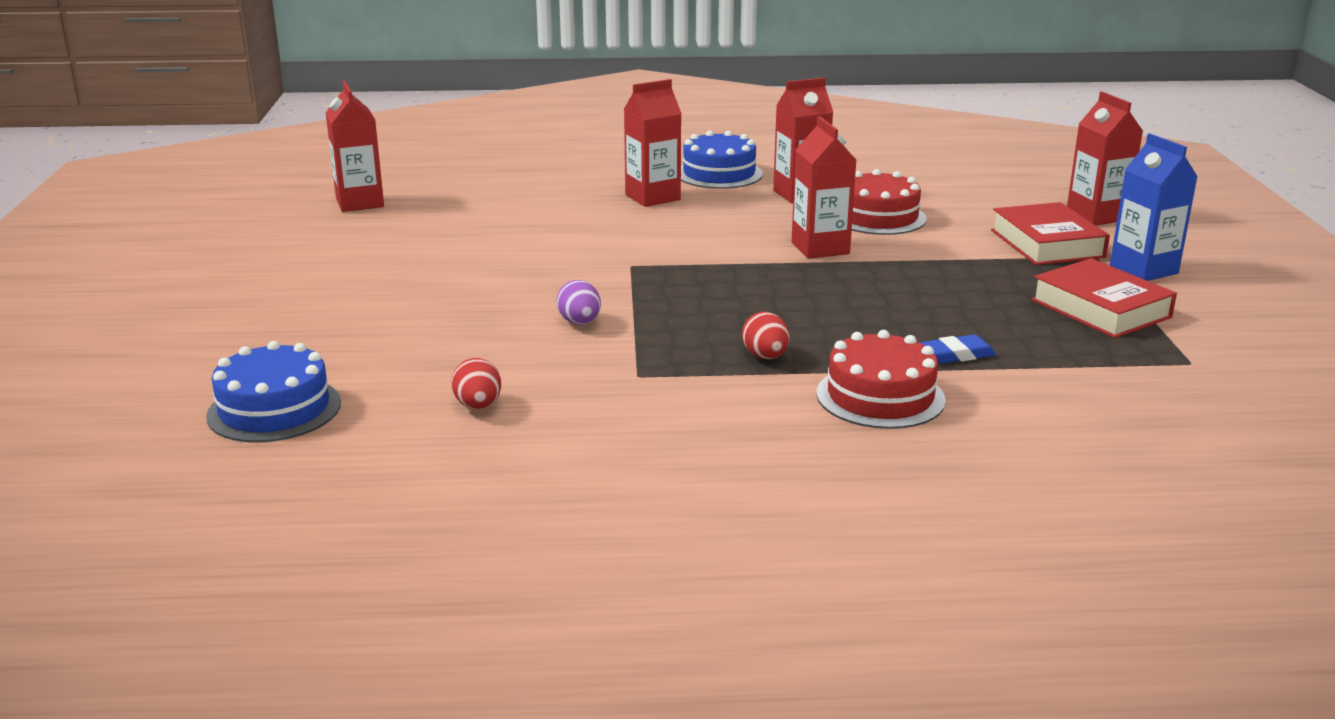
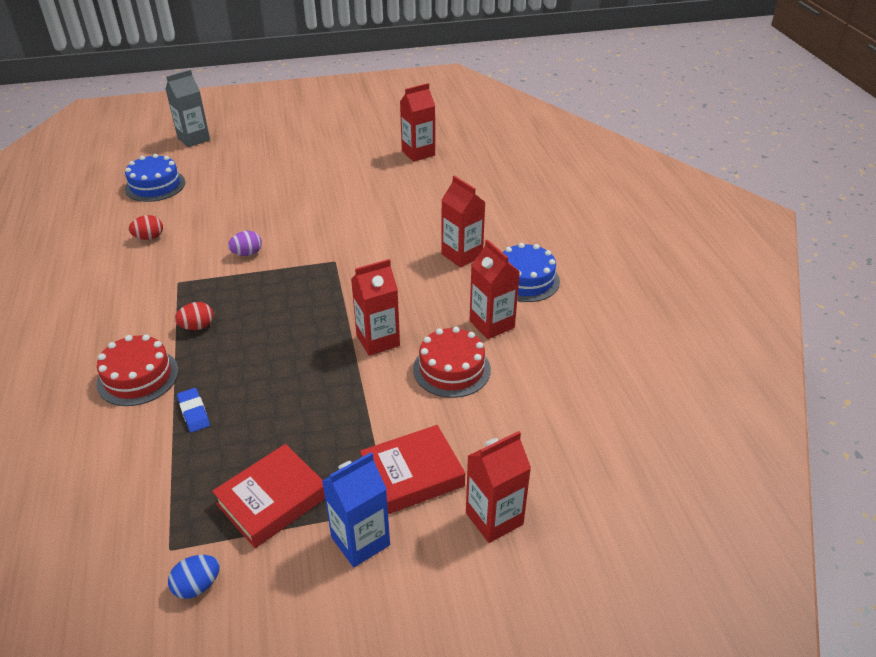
camera: 80 degrees right, 15 degrees up
none -> grey carton [165,70,210,147]
none -> blue egg [168,555,220,599]

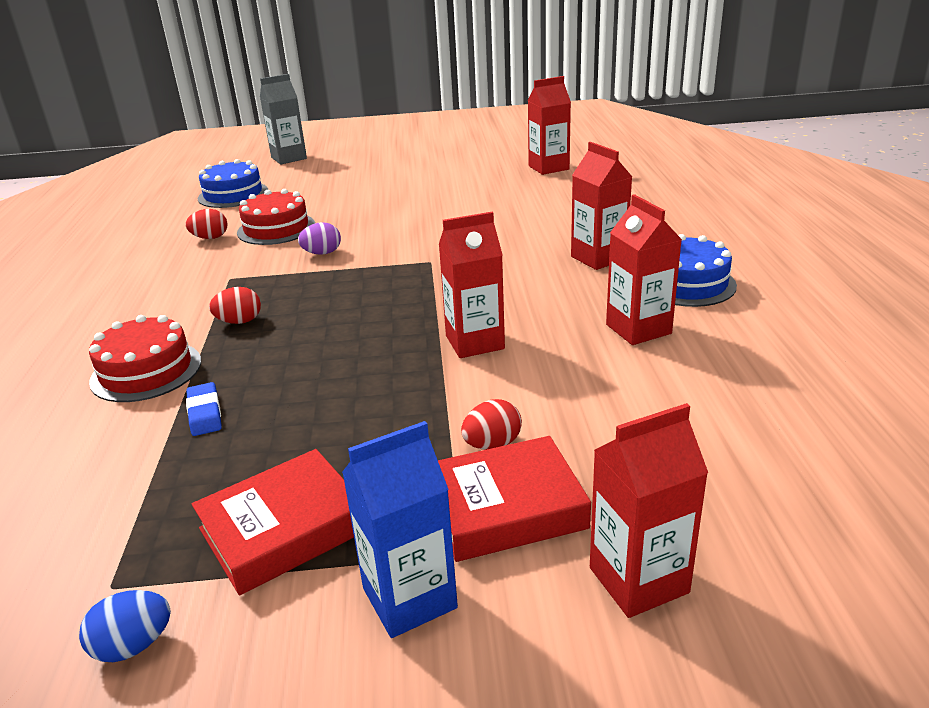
camera: 10 degrees right, 10 degrees down
red cake [413,327,491,398] -> red cake moved to [237,189,315,245]
none -> red egg [461,399,522,450]

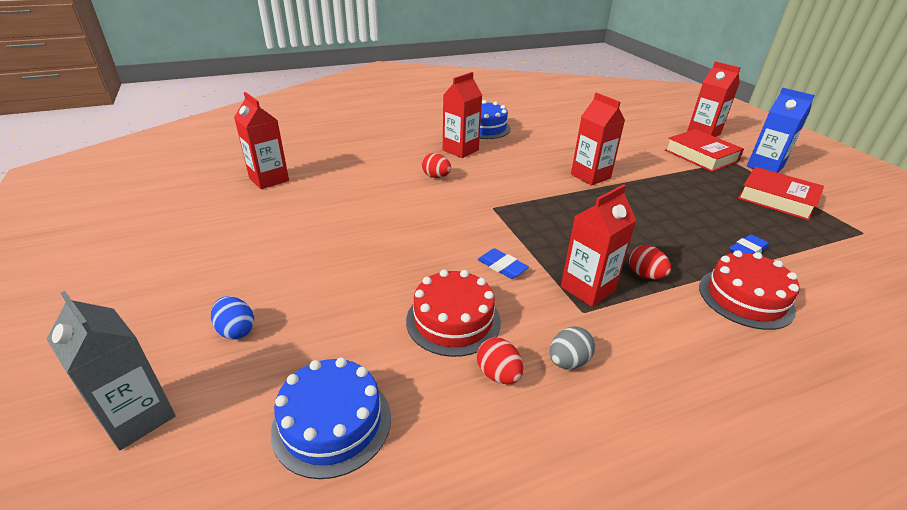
camera: 110 degrees left, 5 degrees up
blue egg [79,590,171,662] -> blue egg moved to [211,296,254,339]
purple egg [298,222,341,255] -> blue eraser [477,248,529,279]
red egg [461,399,522,450] -> red egg moved to [422,153,451,178]
red carton [606,194,682,345] -> red carton moved to [561,184,636,307]
none -> grey egg [550,326,595,369]

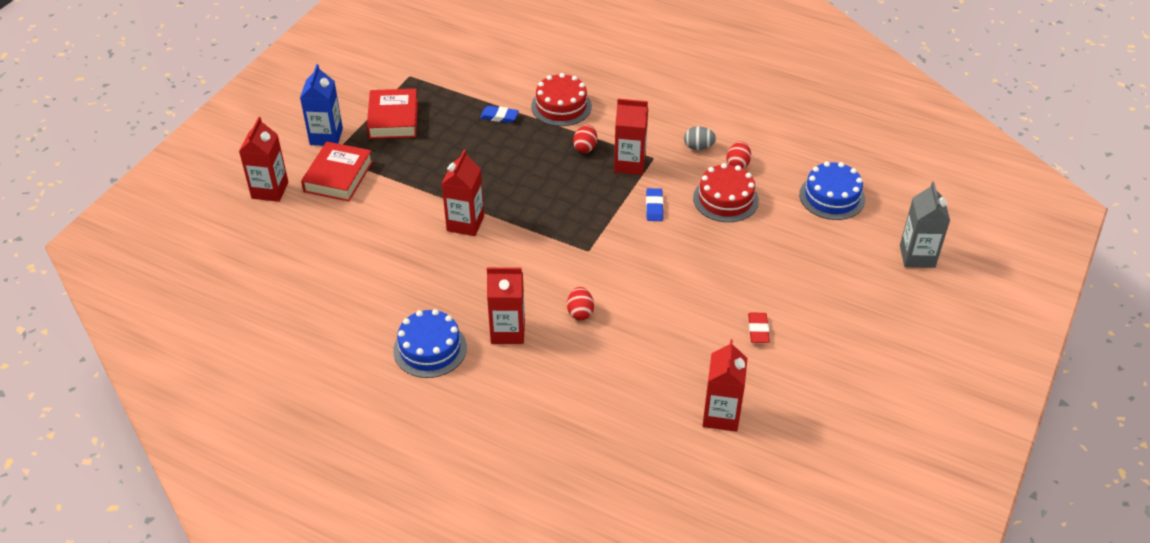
camera: 130 degrees left, 10 degrees up
blue egg [211,296,254,339] -> none
none -> red eraser [748,313,770,343]

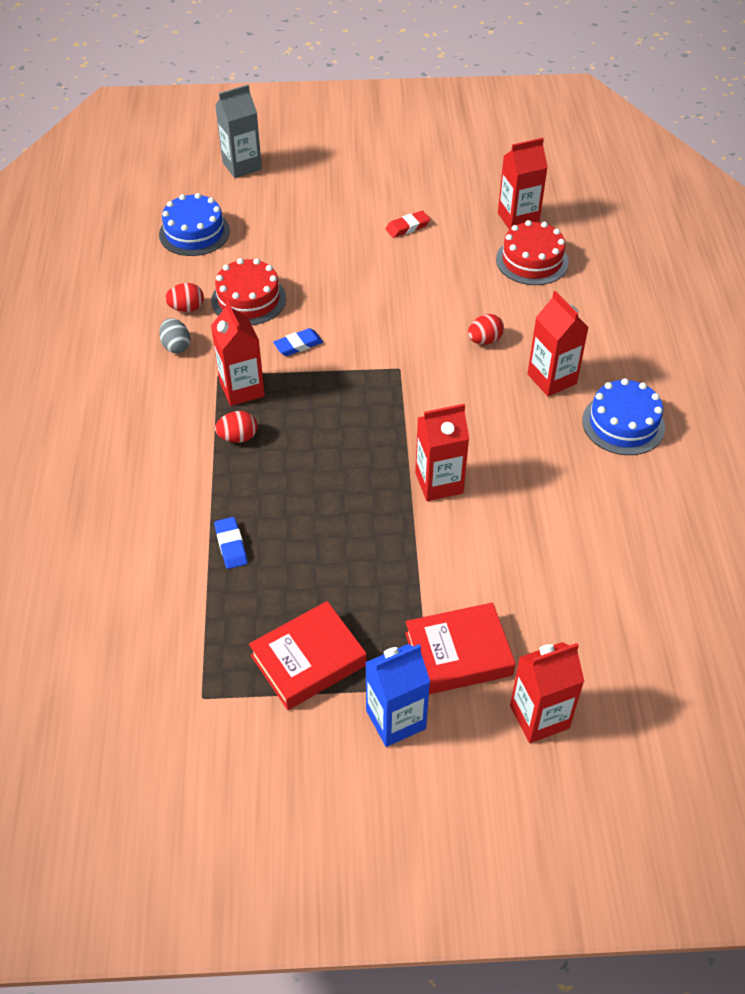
camera: 120 degrees left, 5 degrees up
red cake [531,73,592,126] -> red cake moved to [496,220,569,285]

